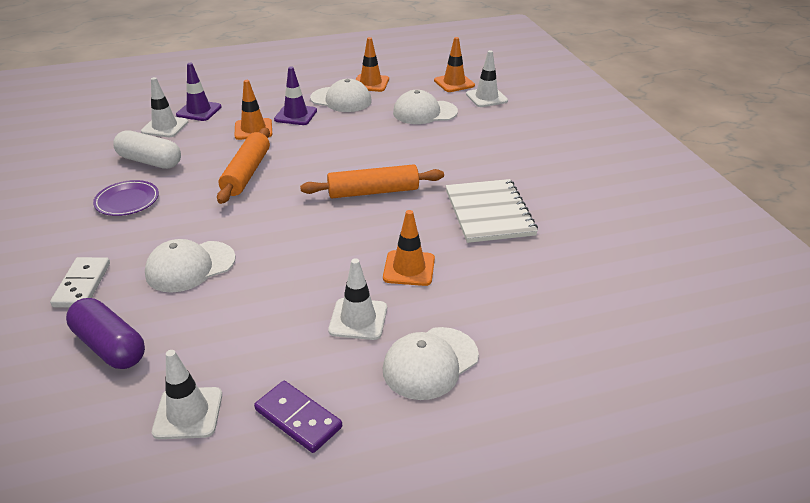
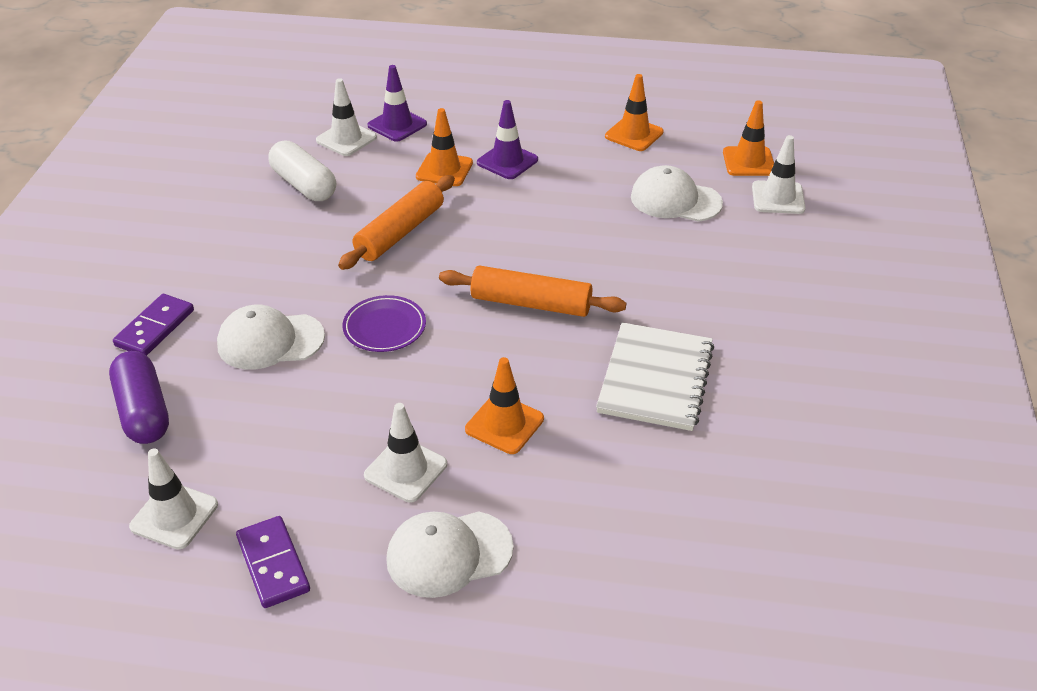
camera: 25 degrees right, 5 degrees up
white domino [50,257,110,308] -> purple domino [113,294,194,356]
purple plate [93,180,159,216] -> purple plate moved to [342,295,426,352]
white cap [310,79,372,112] -> none

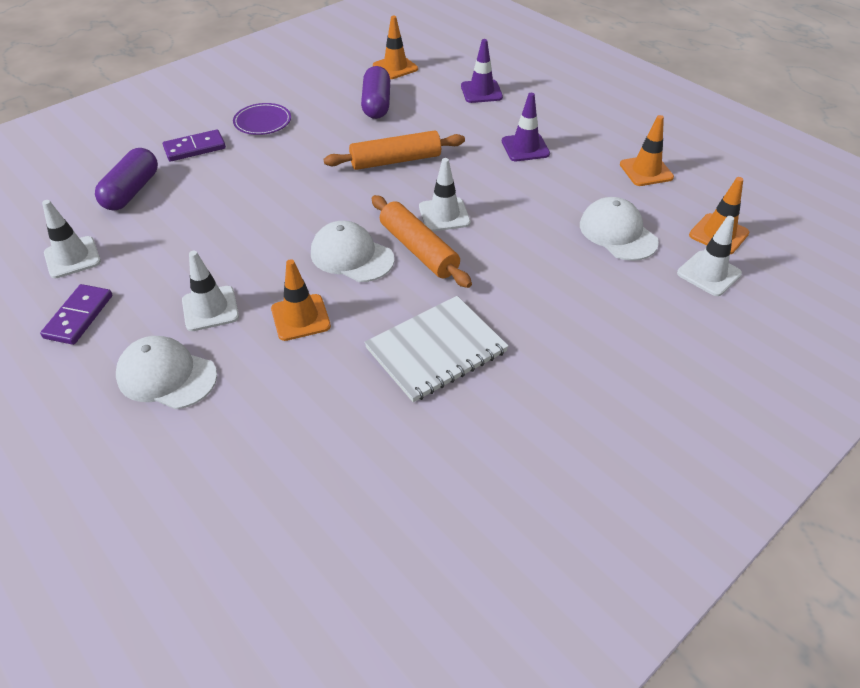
camera: 40 degrees right, 5 degrees up
white cap [217,305,325,370] -> white cap moved to [311,221,394,282]
white capsule [268,140,336,201] -> purple capsule [361,66,390,119]
white traffic cone [316,78,377,156] -> white traffic cone moved to [419,158,471,232]
purple plate [342,295,426,352] -> purple plate moved to [233,103,291,135]
orange traffic cone [416,108,473,186] -> orange traffic cone moved to [373,16,418,79]

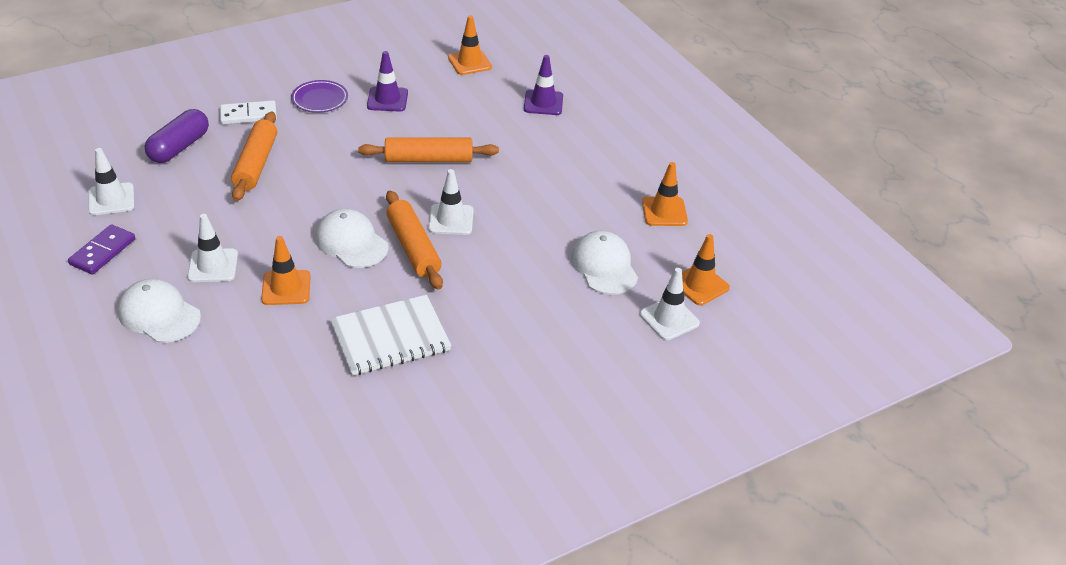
camera: 10 degrees right, 5 degrees down
purple domino [163,129,226,161] -> white domino [220,100,277,125]
purple capsule [361,66,390,119] -> none
purple traffic cone [502,93,550,161] -> purple traffic cone moved to [367,51,408,112]
none -> orange rolling pin [231,112,277,201]

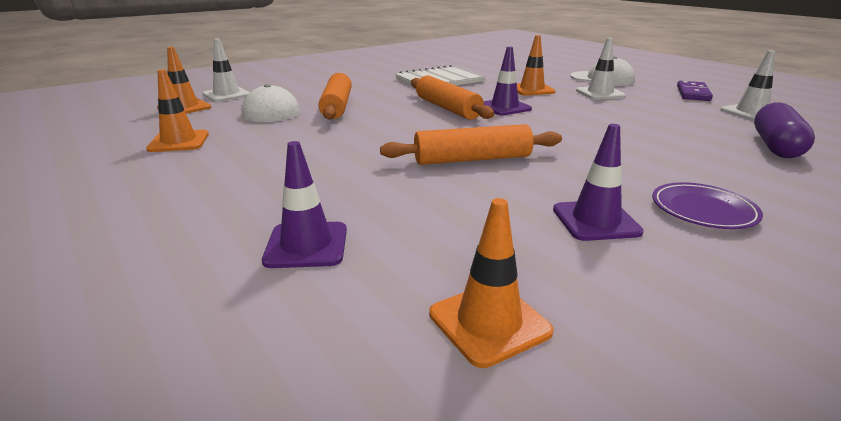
camera: 175 degrees right, 15 degrees down
white domino [220,100,277,125] -> none
orange rolling pin [231,112,277,201] -> orange rolling pin moved to [318,73,352,120]
white cap [315,209,389,268] -> purple traffic cone [484,47,532,115]
white traffic cone [428,169,474,235] -> none

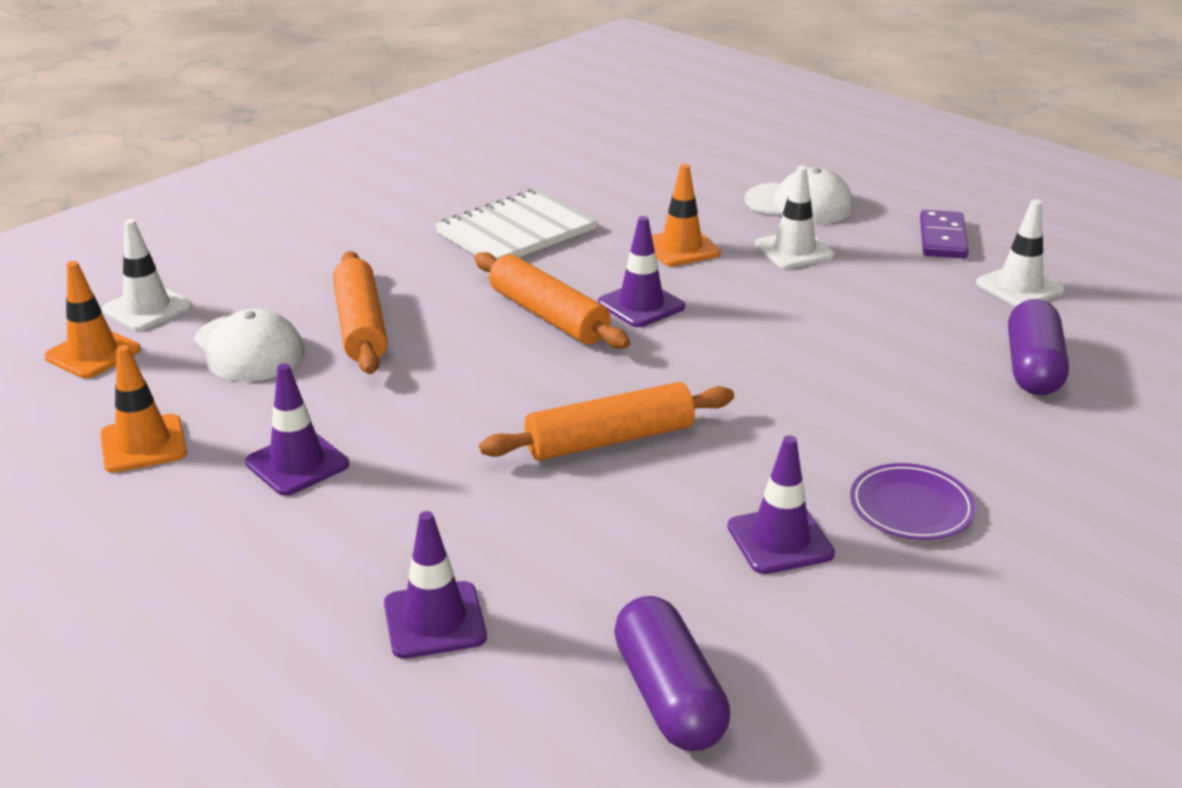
camera: 10 degrees left, 5 degrees up
orange traffic cone [429,198,553,368] -> purple capsule [614,596,730,751]
none -> purple traffic cone [245,363,349,496]

